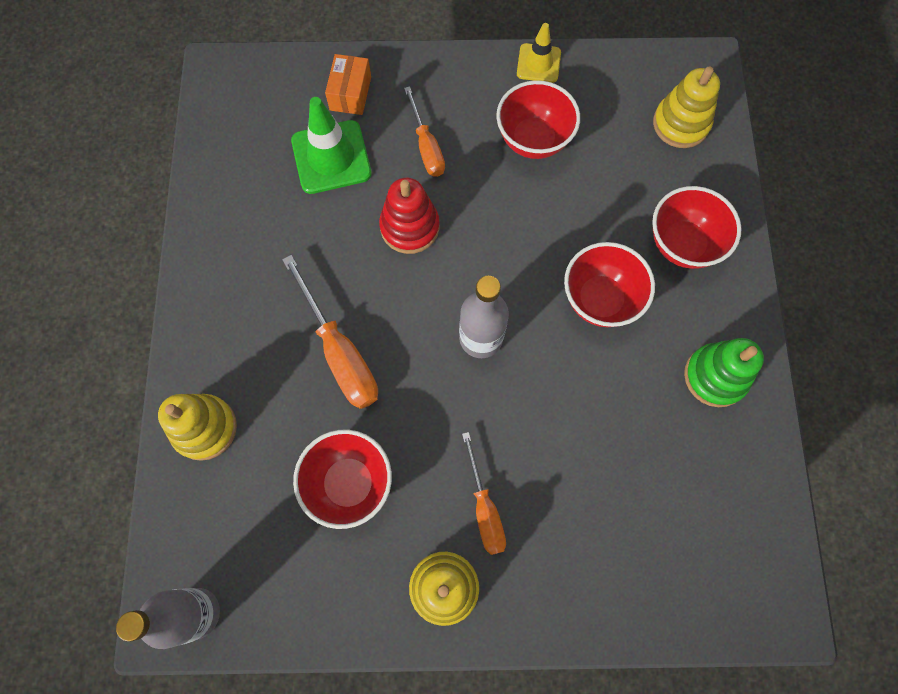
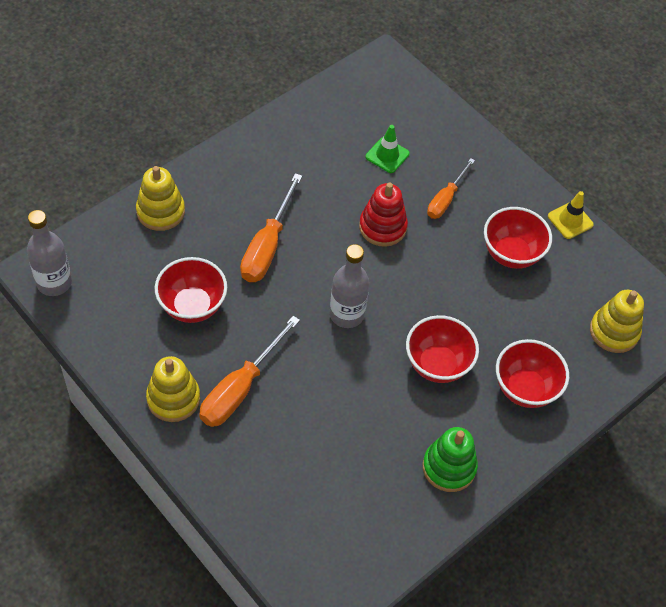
camera: 45 degrees right, 15 degrees down
green traffic cone [291,97,372,194] -> green traffic cone [365,125,410,173], size x0.61
orange box [325,54,371,115] -> none
orange screwdriver [462,432,506,555] -> orange screwdriver [199,316,300,427], size x1.54

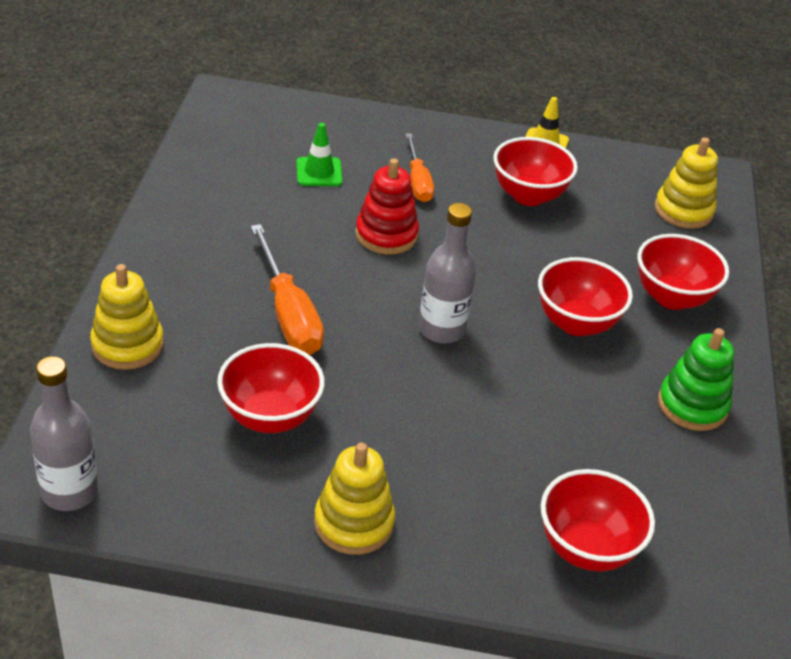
camera: 40 degrees left, 15 degrees down
orange screwdriver [199,316,300,427] -> none
none -> red bowl [541,469,655,572]

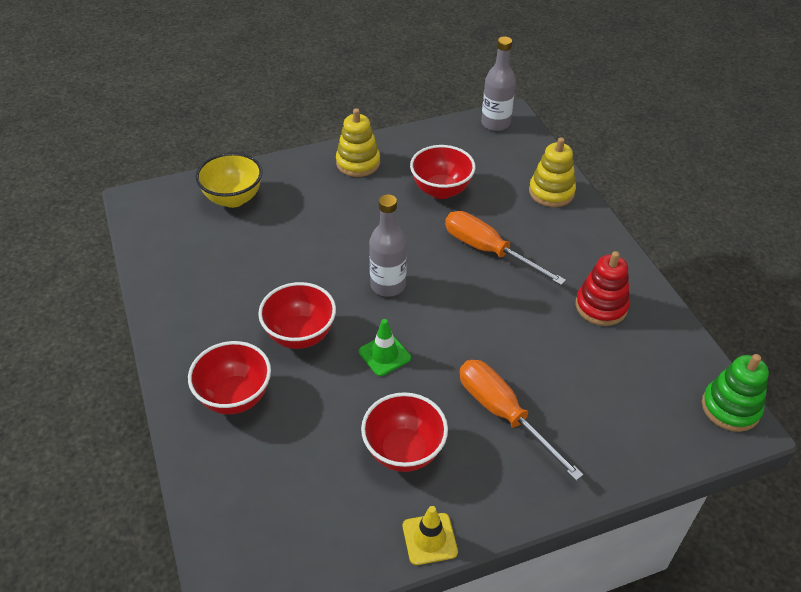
camera: 155 degrees right, 5 degrees up
green traffic cone [296,123,343,186] -> green traffic cone moved to [359,319,411,376]
red stacking toy [355,158,419,254] -> red stacking toy moved to [576,251,630,326]
orange screwdriver [406,133,434,202] -> orange screwdriver [460,360,584,481], size x1.54
red bowl [541,469,655,572] -> yellow bowl [195,153,262,208]
yellow stacking toy [655,137,718,229] -> none
green stacking toy [658,328,734,431] -> green stacking toy moved to [702,354,769,432]

